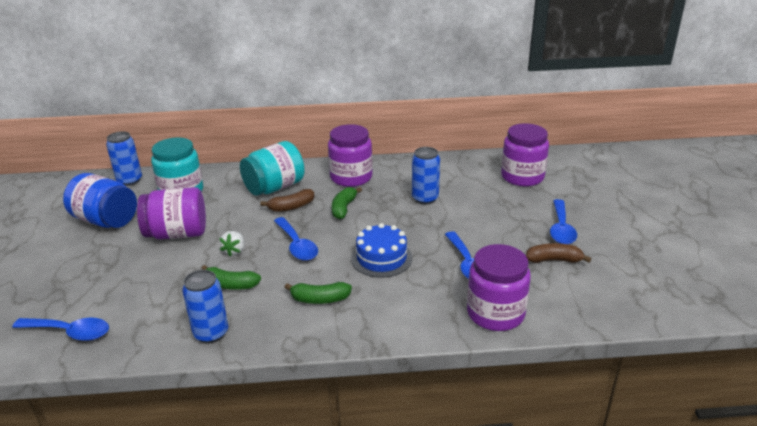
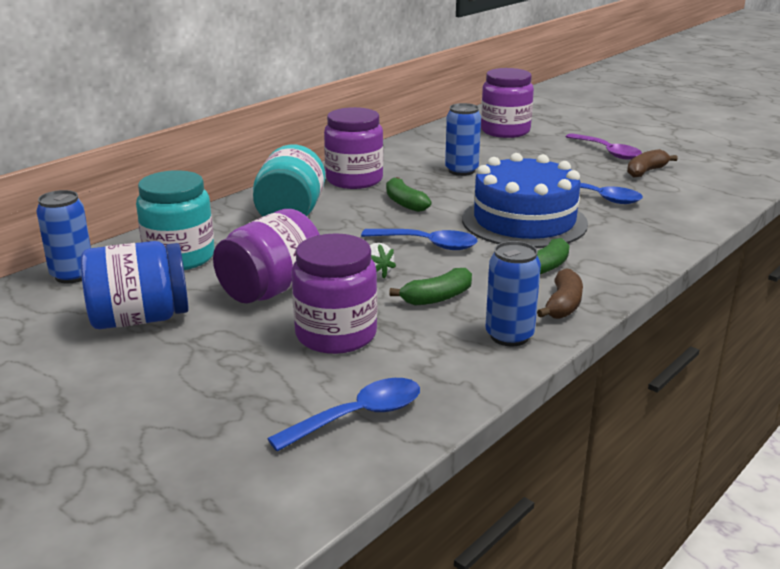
camera: 45 degrees left, 5 degrees down
brown banana [260,189,315,212] -> brown banana moved to [537,268,583,319]
blue cake [351,223,412,278] -> blue cake [462,153,588,248], size x1.64
purple jar [467,244,531,331] -> purple jar moved to [292,233,377,354]
blue spoon [550,199,577,244] -> purple spoon [566,133,642,160]

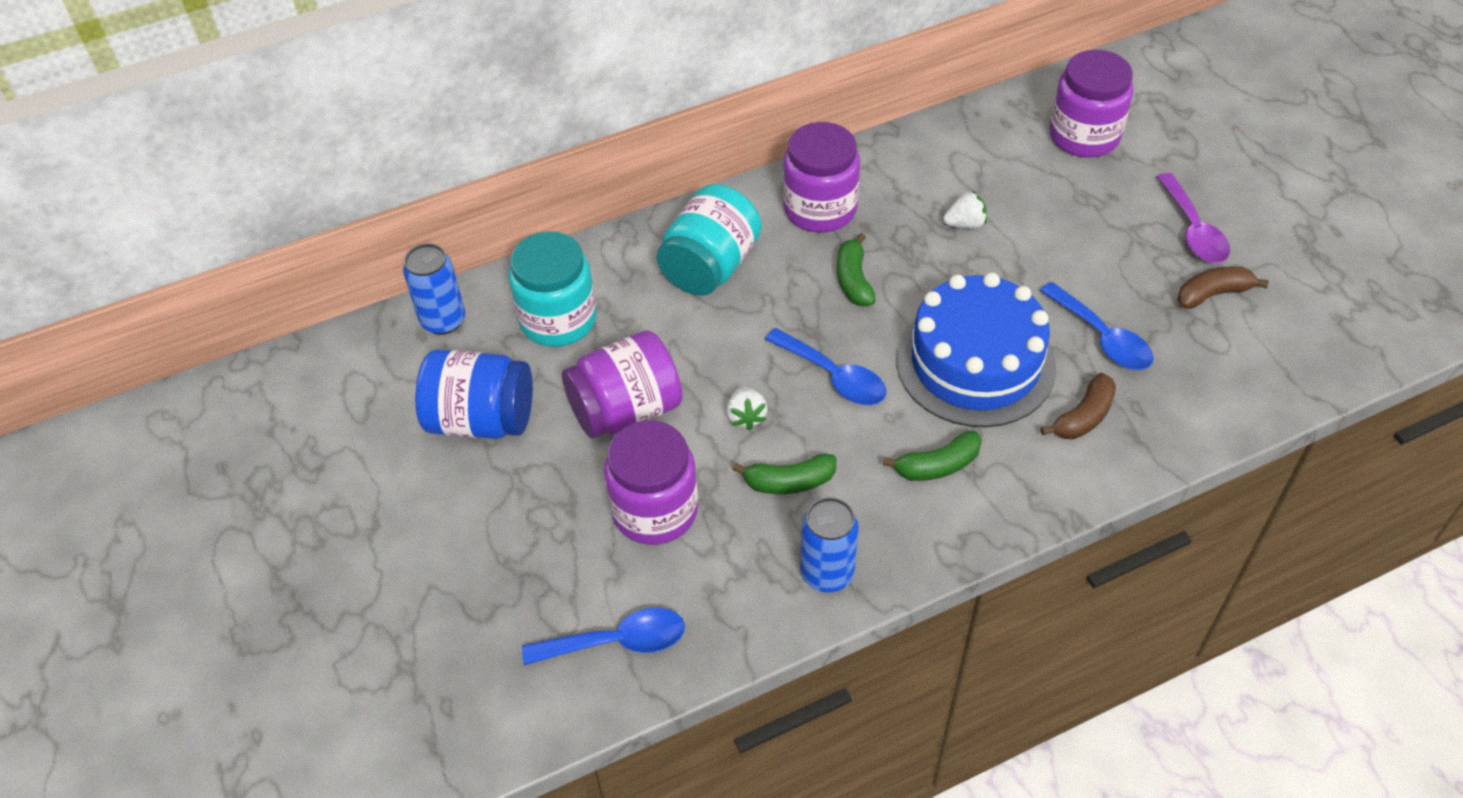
camera: 25 degrees right, 25 degrees up
blue can [445,103,481,176] -> white strawberry [943,191,987,229]
brown banana [537,268,583,319] -> brown banana moved to [1041,373,1116,440]

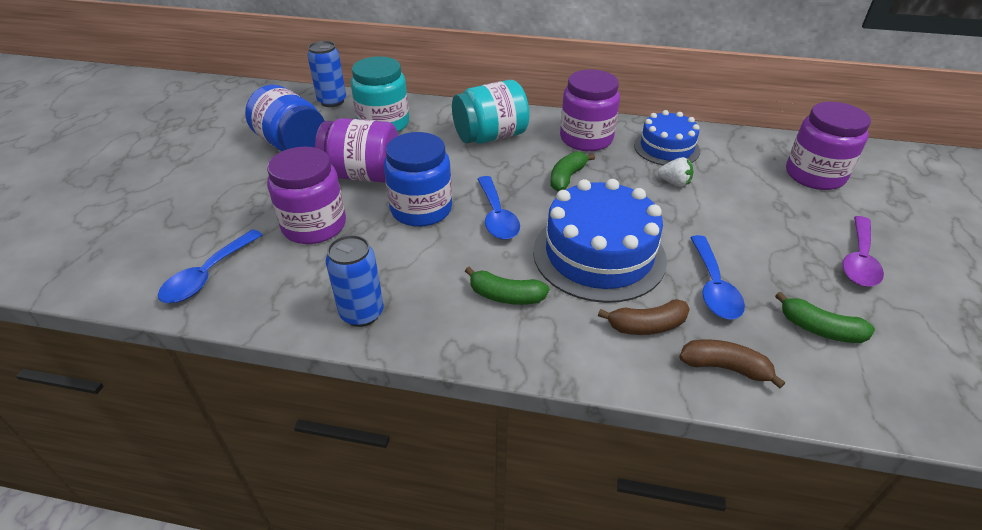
camera: 35 degrees right, 10 degrees down
blue spoon [522,607,685,665] -> blue spoon turned 90 degrees clockwise [158,229,263,303]
white strawberry [726,386,767,430] -> blue jar [384,132,452,227]
green banana [733,454,837,494] -> green banana moved to [775,292,875,343]
brown banana [1177,267,1269,309] -> brown banana moved to [679,339,785,389]
none -> blue cake [634,110,700,165]

